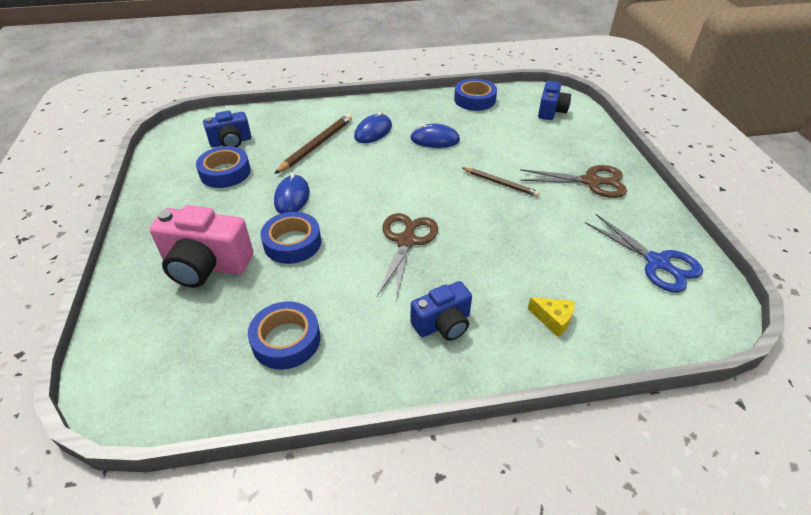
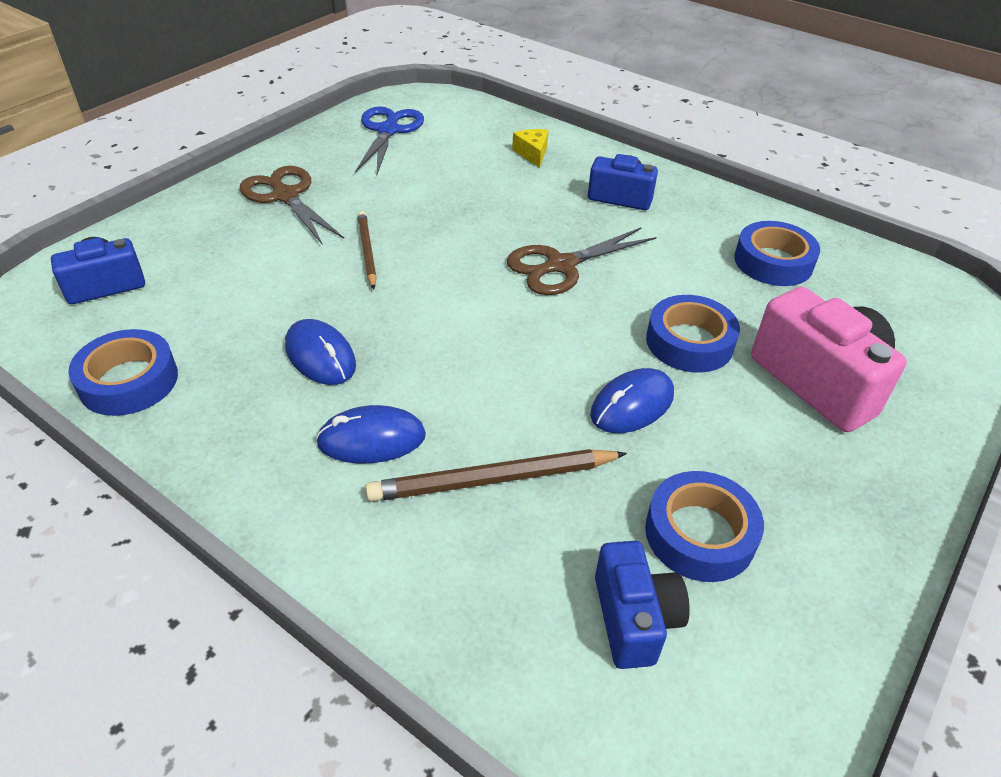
camera: 135 degrees left, 0 degrees up
blue camera [203,110,251,147] -> blue camera turned 60 degrees clockwise [595,541,690,669]

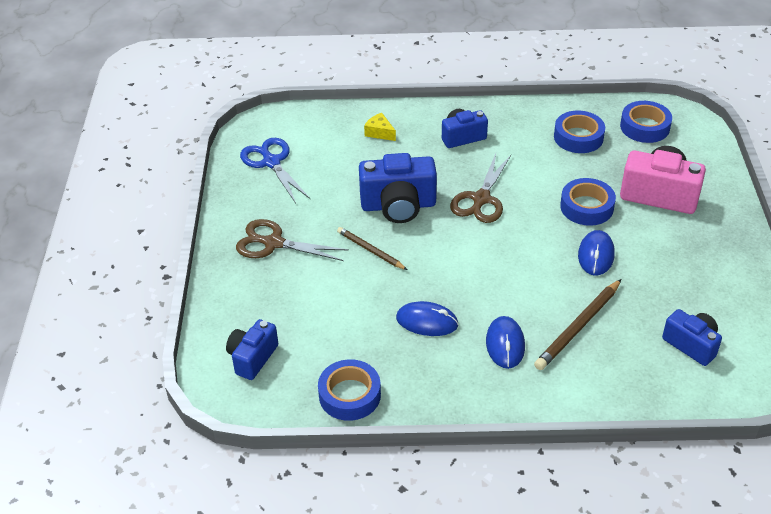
camera: 35 degrees left, 0 degrees up
blue mouse [316,405,426,464] -> blue mouse turned 45 degrees counterclockwise [486,316,525,369]
blue tape [645,471,764,582] -> blue tape moved to [620,101,672,143]
none -> blue camera [359,153,437,223]

